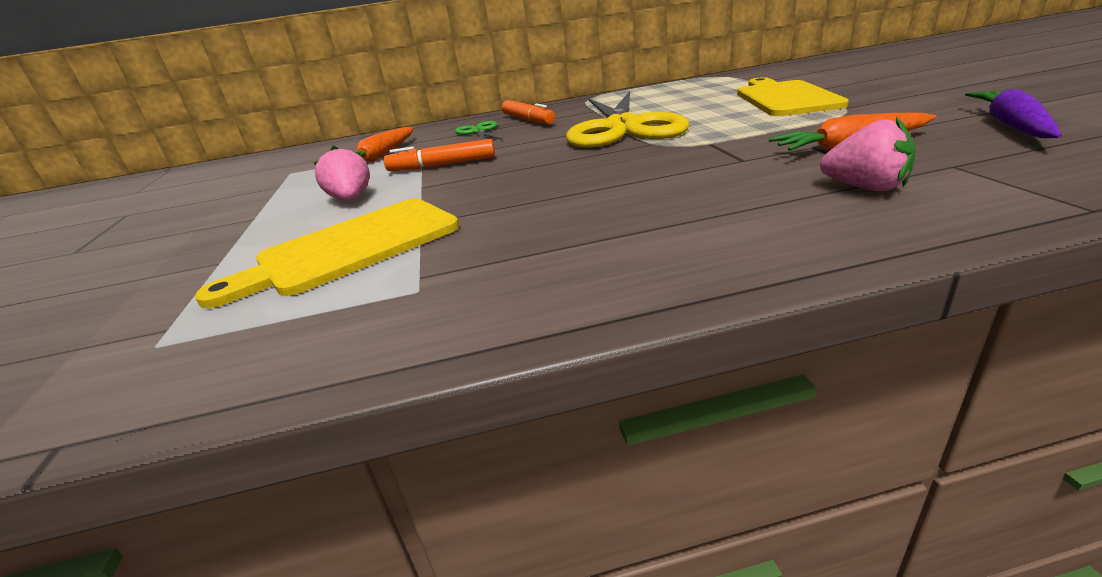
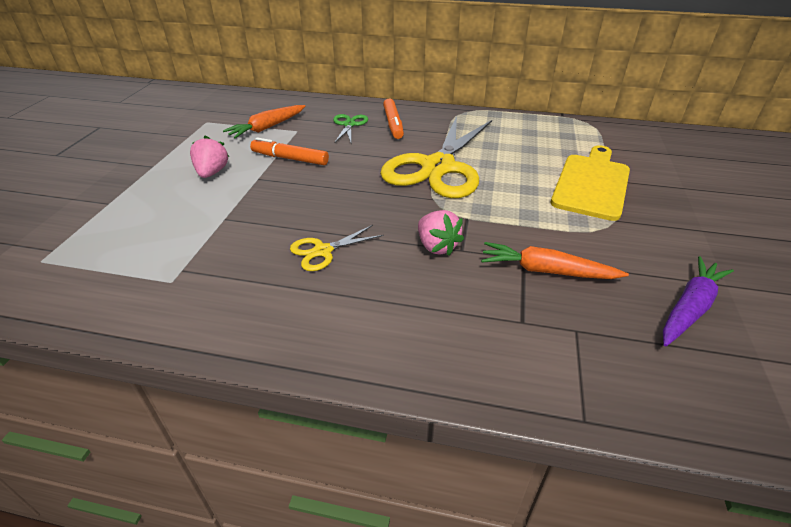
camera: 20 degrees right, 10 degrees up
yellow cutting board [195,199,459,308] -> none
pink strawberry [820,117,916,192] -> pink strawberry moved to [418,210,464,256]
none -> yellow scissors [290,225,384,271]

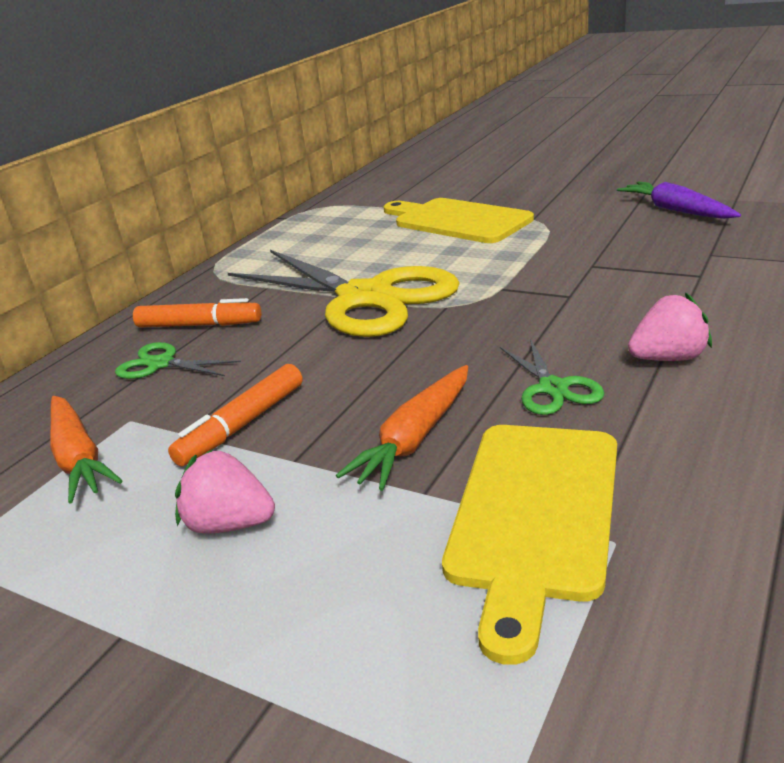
camera: 70 degrees left, 10 degrees down
yellow scissors [290,225,384,271] -> green scissors [500,339,605,415]
pink strawberry [418,210,464,256] -> pink strawberry moved to [628,292,712,361]
orange carrot [481,242,629,279] -> orange carrot moved to [336,365,468,491]
none -> yellow cutting board [442,425,617,665]

